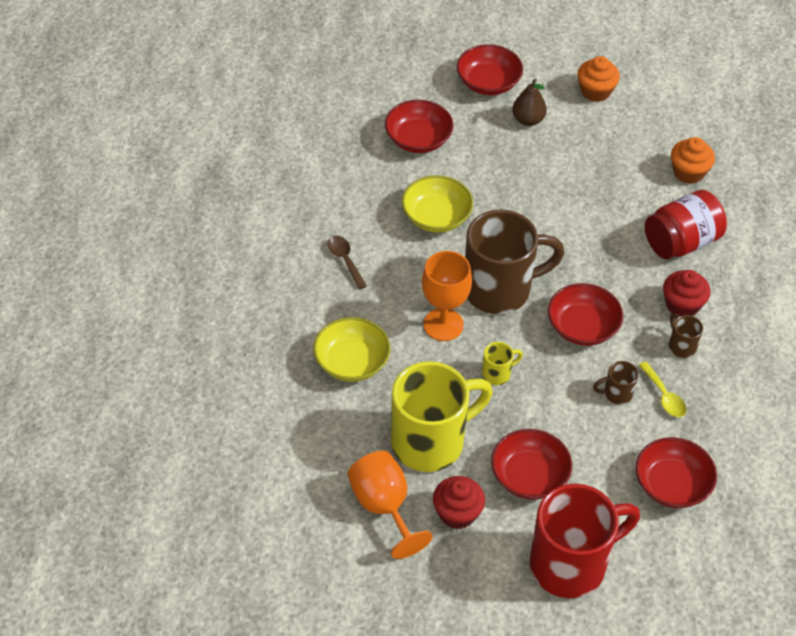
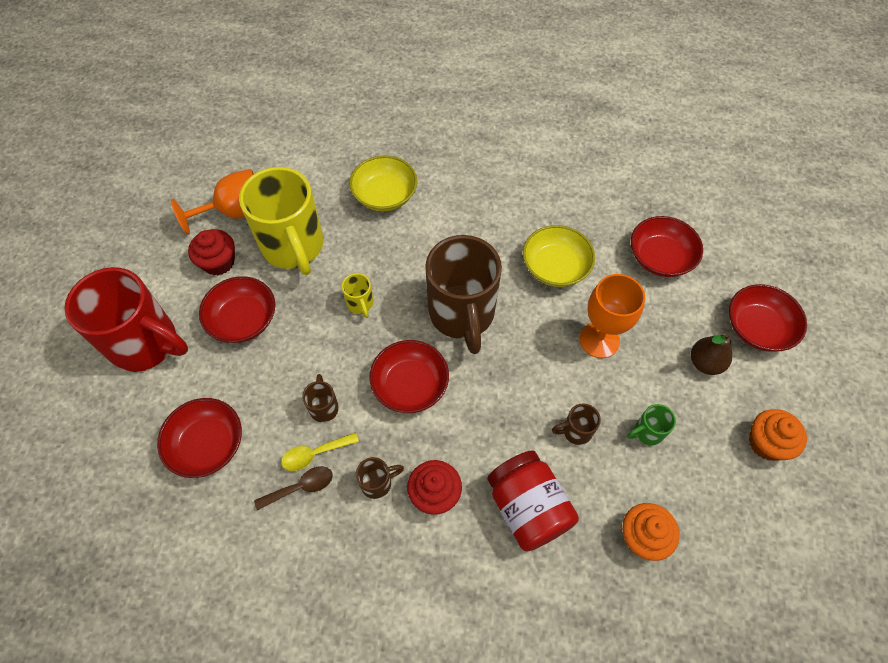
camera: 95 degrees right, 10 degrees up
brown spoon [327,235,367,289] -> brown spoon moved to [254,466,333,510]
orange goblet [422,251,472,341] -> orange goblet moved to [579,274,645,358]
red mug [530,484,640,598] -> red mug turned 45 degrees counterclockwise [64,267,188,372]
none -> brown mug [552,403,601,445]
none -> green mug [627,404,676,446]

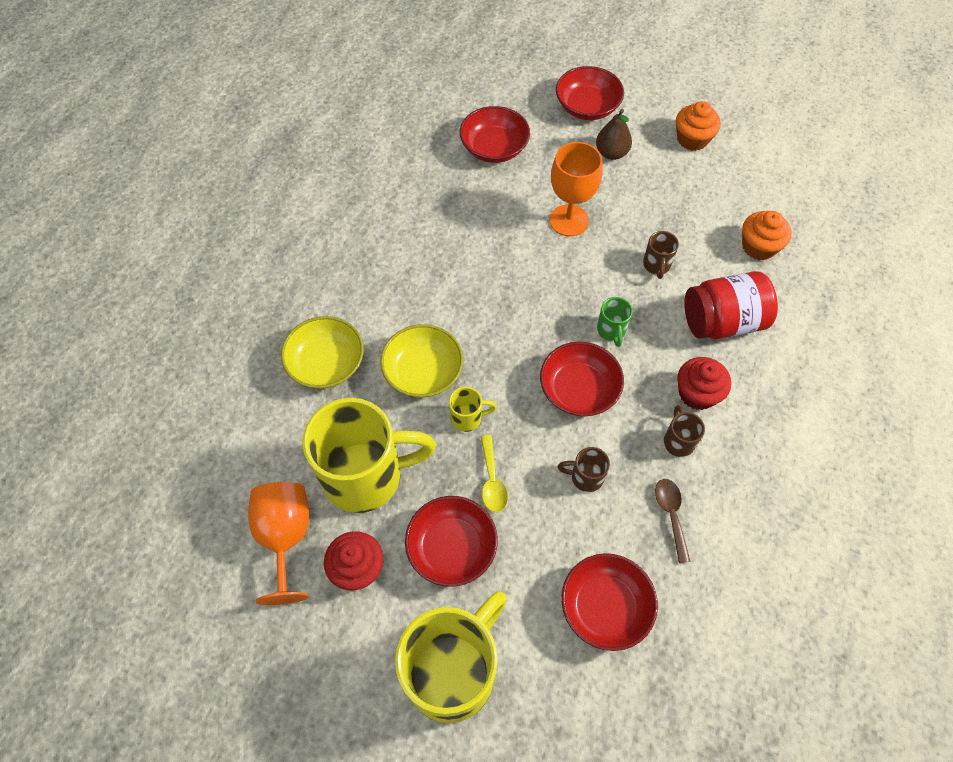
camera: 75 degrees left, 0 degrees up
red mug [64,267,188,372] -> yellow mug [395,592,507,723]
yellow spoon [281,432,359,471] -> yellow spoon moved to [481,435,508,512]
brown mug [425,235,502,354] -> none
yellow bowl [523,225,595,287] -> yellow bowl moved to [380,324,463,397]
green mug [627,404,676,446] -> green mug moved to [597,297,633,347]

